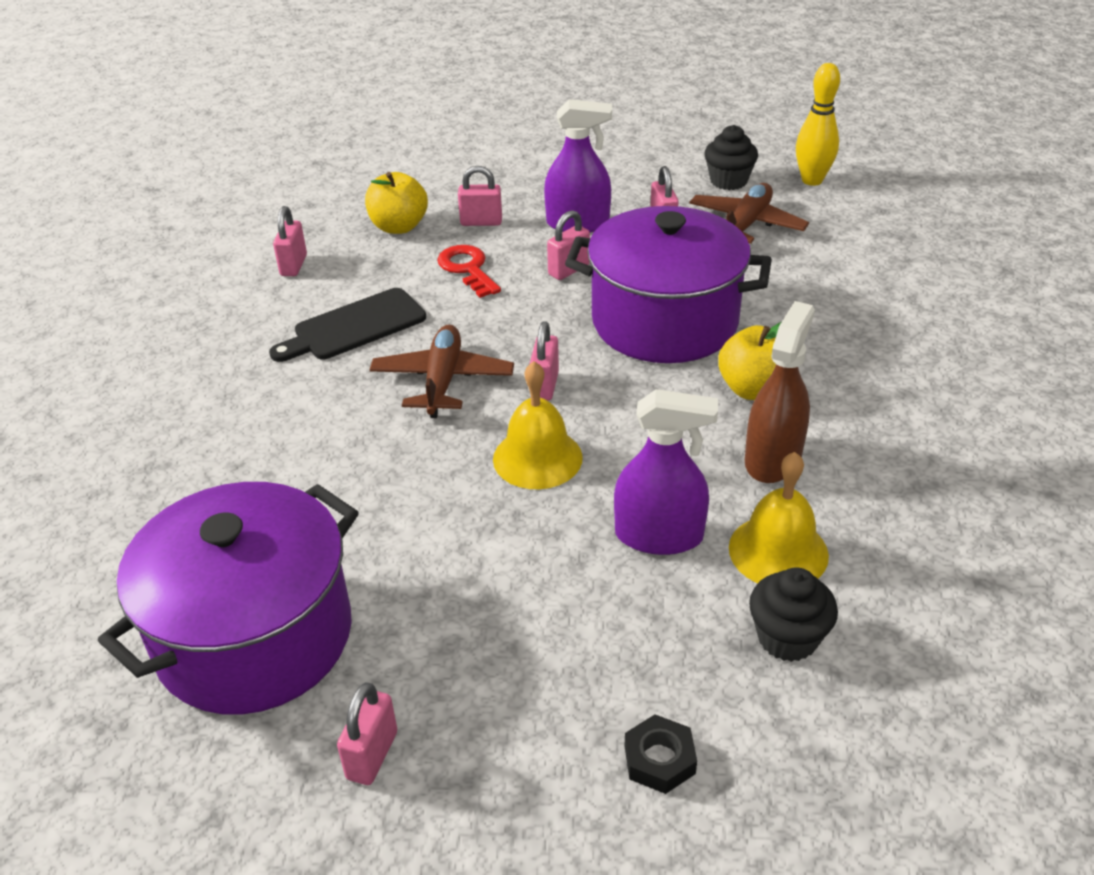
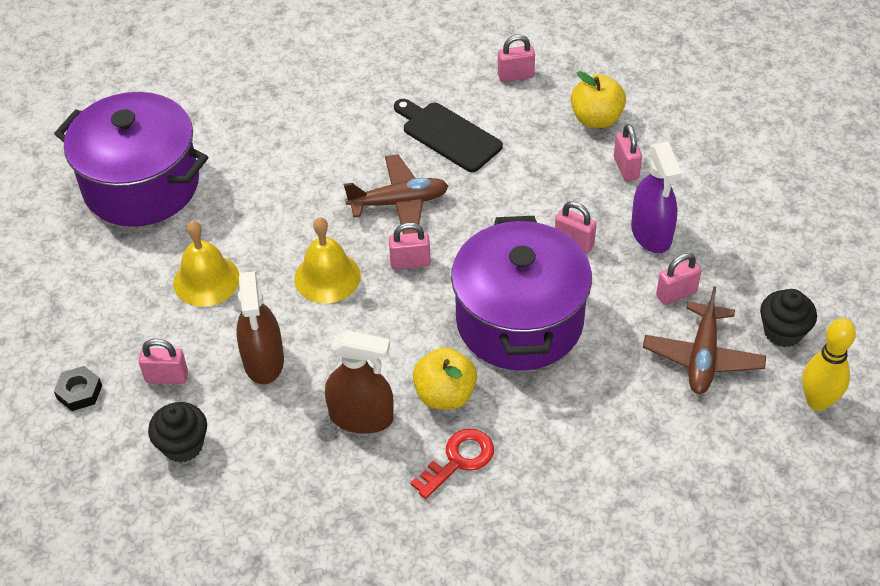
camera: 75 degrees right, 10 degrees up
pink padlock [337,682,397,785] -> pink padlock moved to [139,339,188,384]
red key [437,245,501,298] -> red key moved to [410,428,494,499]
purple spray bottle [614,389,718,555] -> brown spray bottle [237,271,284,384]
brown plane [689,183,809,243] -> brown plane turned 90 degrees clockwise [643,286,766,394]
yellow bell [729,452,829,583] -> yellow bell moved to [173,221,240,307]

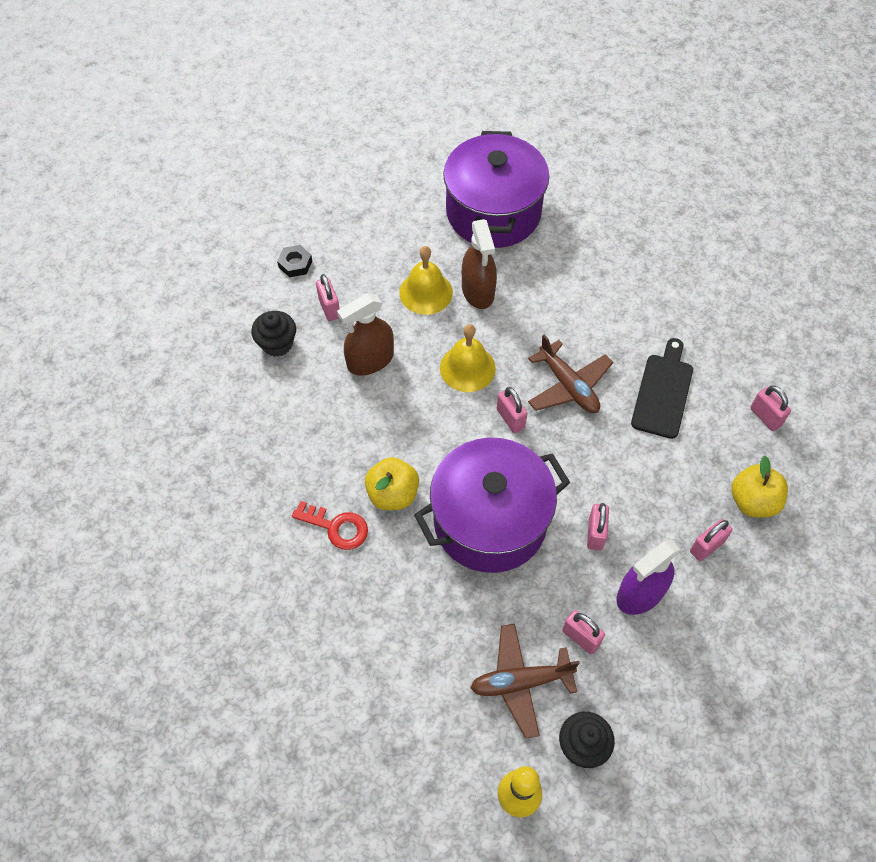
camera: 65 degrees right, 10 degrees up
brown spray bottle [325,331,394,434] -> brown spray bottle moved to [462,219,497,309]

